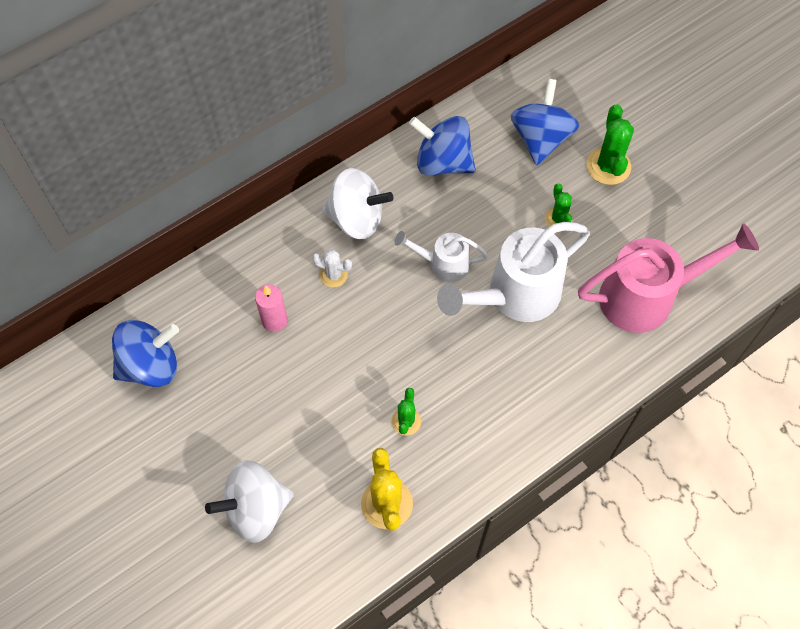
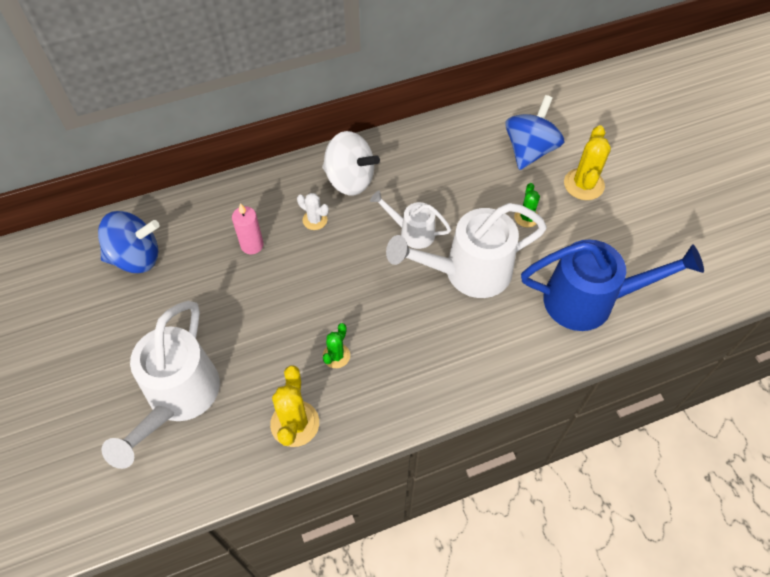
camera: 15 degrees right, 5 degrees down
white spinning top [205,460,294,543] -> white watering can [101,301,220,469]
blue spinning top [409,116,476,176] -> none
pink watering can [578,223,759,333] -> blue watering can [521,240,704,331]
green cactus [587,104,634,185] -> yellow cactus [564,125,611,200]

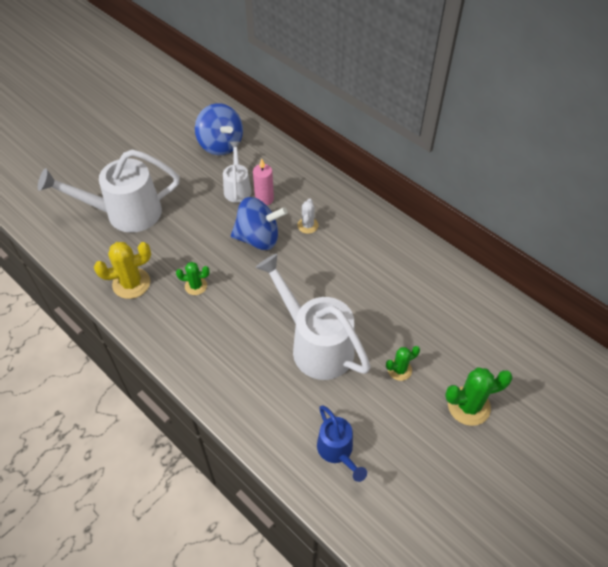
camera: 65 degrees right, 5 degrees down
white spinning top [322,131,380,195] -> none
white watering can [370,191,451,249] -> white watering can moved to [223,141,252,203]
blue spinning top [505,95,564,170] -> blue spinning top moved to [231,197,287,250]
blue watering can [521,240,704,331] -> blue watering can [317,405,367,482], size x0.54
yellow cactus [564,125,611,200] -> green cactus [445,367,513,426]

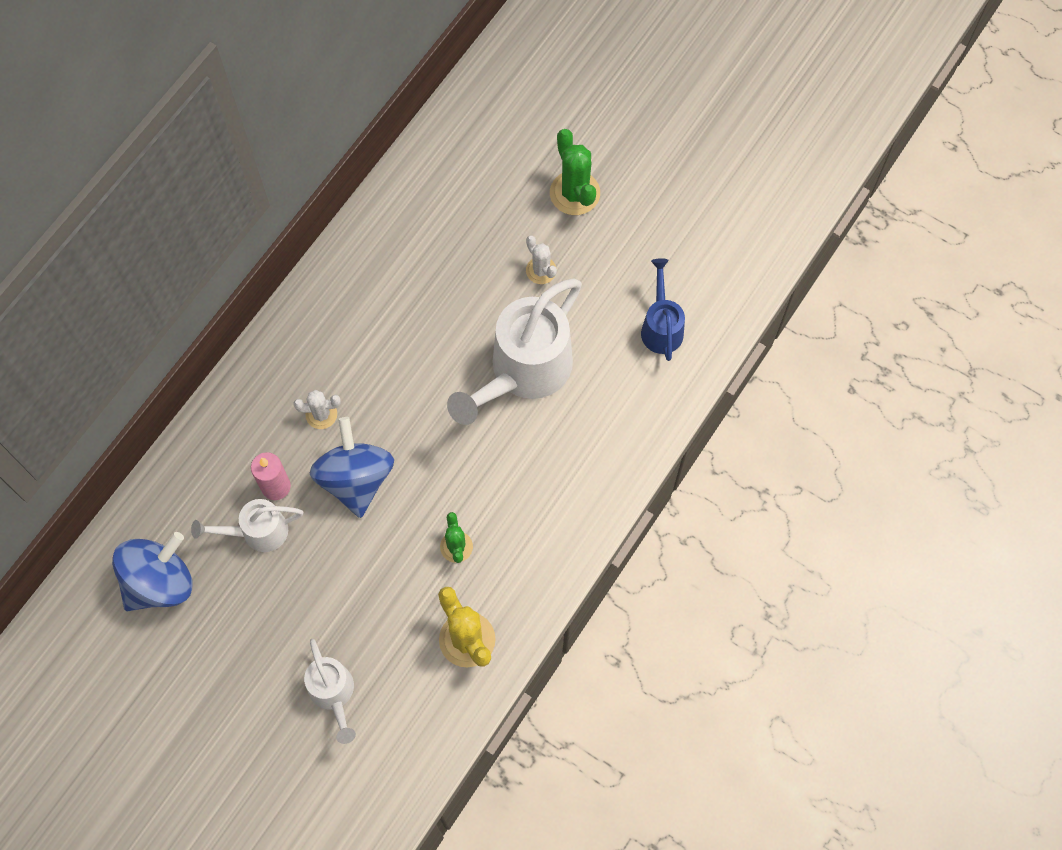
camera: 100 degrees left, 15 degrees up
white watering can [38,150,180,233] -> white watering can [304,639,356,744], size x0.54
blue watering can [317,405,367,482] -> blue watering can turned 60 degrees counterclockwise [641,258,685,361]
green cactus [386,346,420,381] -> white cactus [526,236,557,284]

